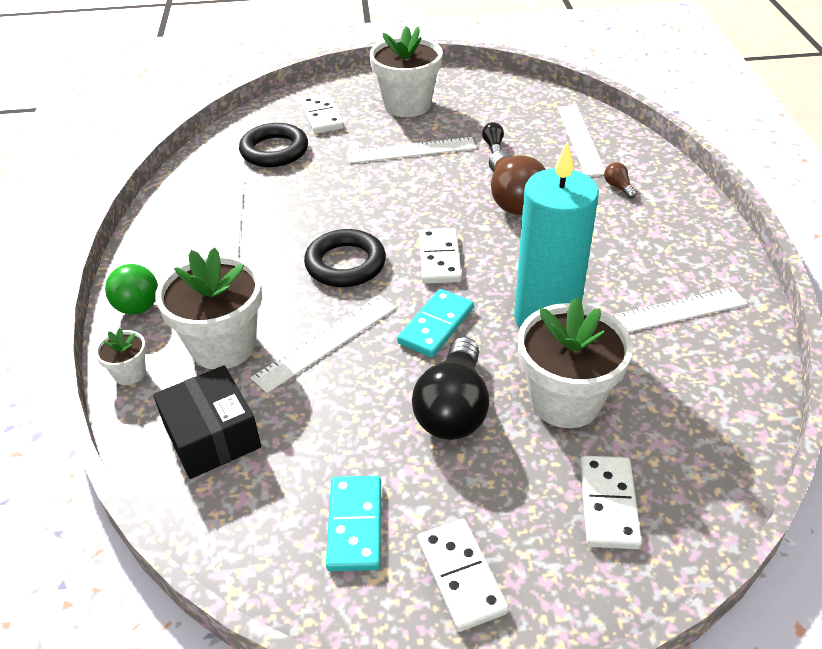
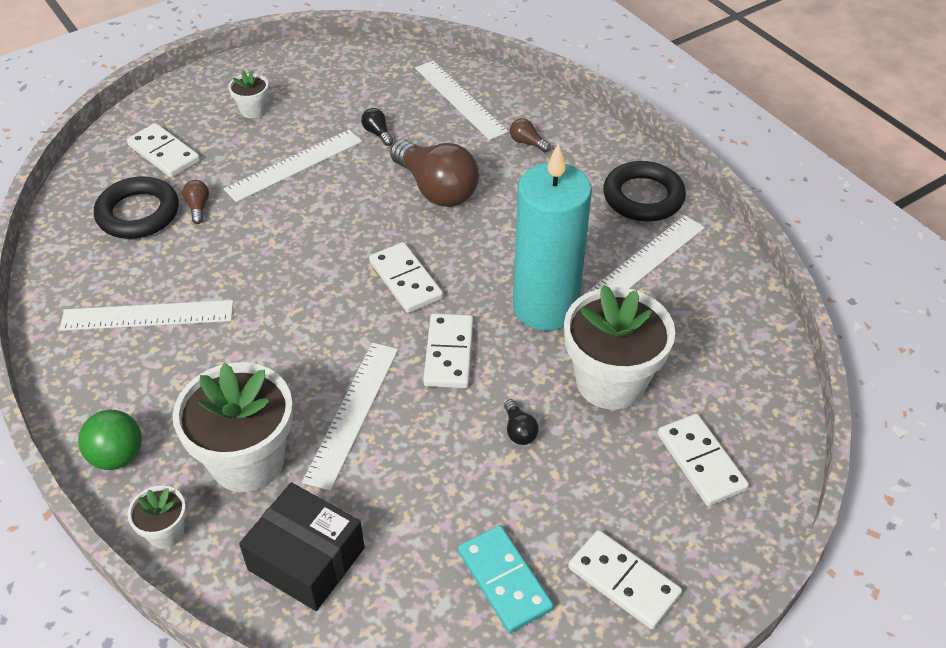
camera: 30 degrees left, 5 degrees up
white ruler [215,178,244,257] -> white ruler turned 60 degrees counterclockwise [59,300,233,331]
black ring [304,229,386,287] -> black ring moved to [603,161,686,222]
white flower pot [369,26,443,117] -> white flower pot [228,71,269,118], size x0.47
turquoise domino [397,289,474,357] -> white domino [423,314,473,388]
black light bulb [412,337,489,440] -> black light bulb [504,399,539,445], size x0.42
none -> brown light bulb [182,180,209,224]

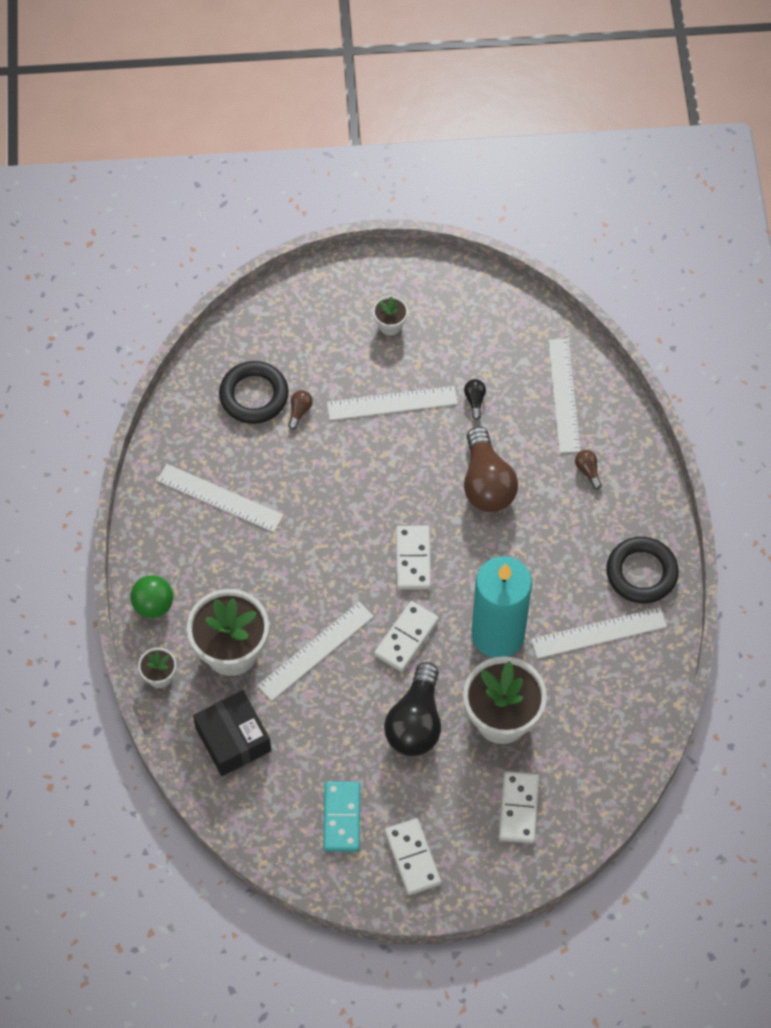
camera: 30 degrees right, 15 degrees up
white domino [127,123,200,178] -> none
black light bulb [504,399,539,445] -> black light bulb [384,662,441,756], size x2.41

